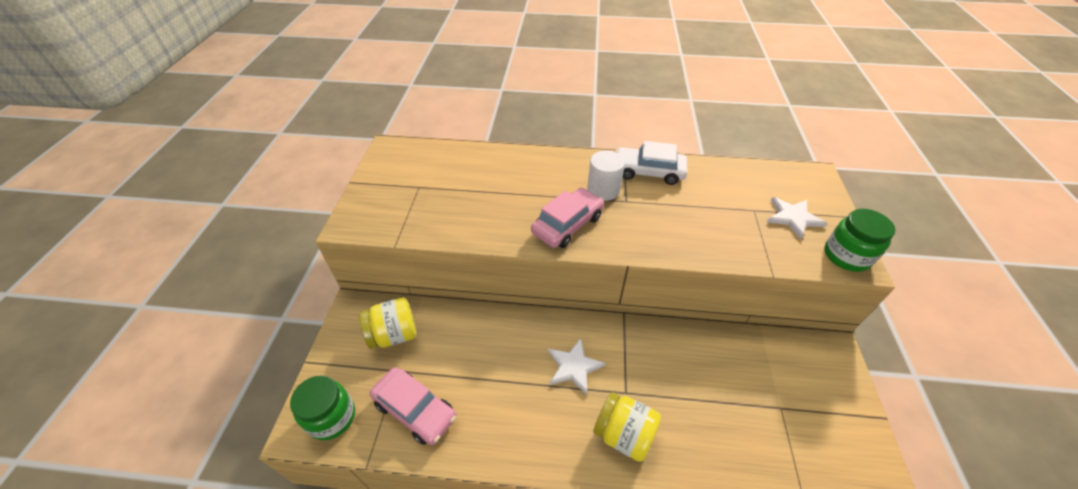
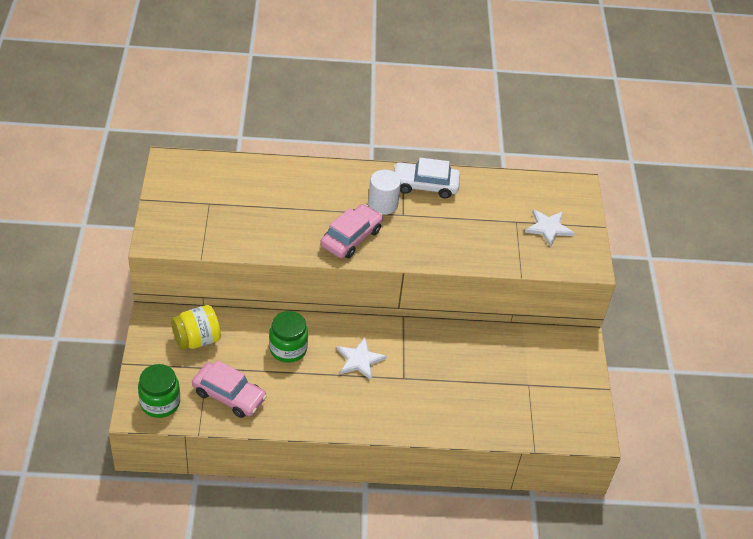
camera: 10 degrees left, 0 degrees up
yellow jar [593,392,661,462] -> none
green jar [824,209,896,272] -> green jar moved to [269,311,308,363]

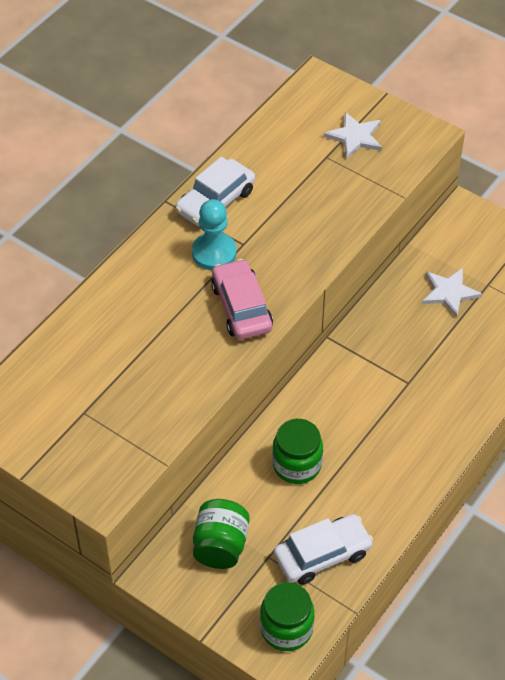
camera: 50 degrees left, 5 degrees up
yellow jar [171,305,221,350] -> green jar [193,499,249,569]
pink car [192,360,267,418] -> white car [274,514,374,585]
white star [337,338,387,380] -> white star moved to [422,268,482,318]
white cylinder [368,170,401,215] -> turquoise pawn [192,199,237,270]

